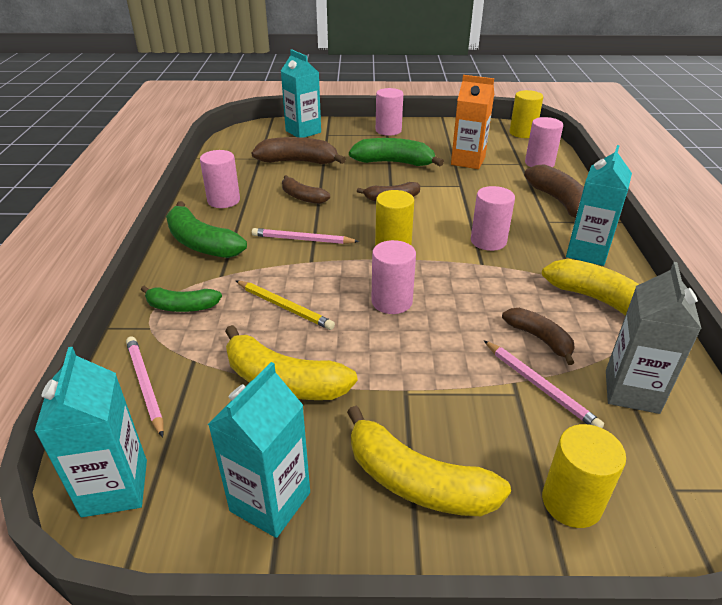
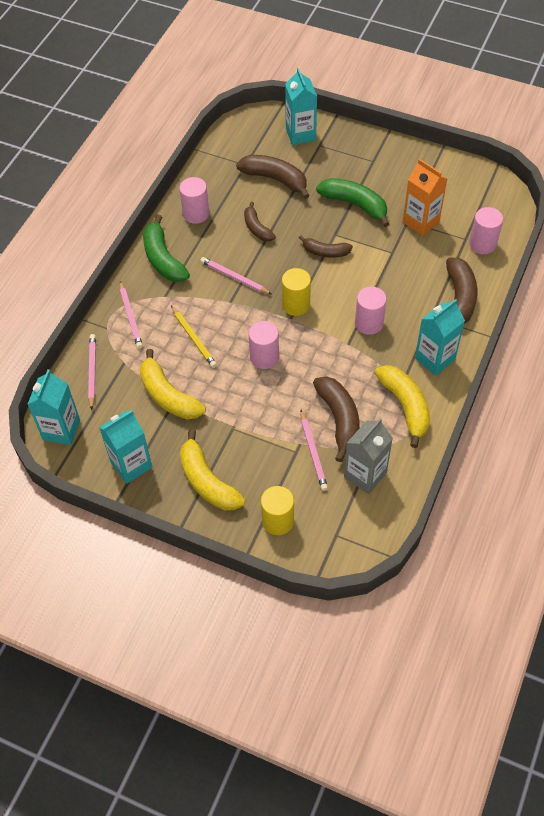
camera: 25 degrees right, 20 degrees up
green banana [141,286,222,312] -> pink pencil [120,281,143,349]
pink cylinder [376,88,403,136] -> none
brown banana [502,308,575,365] -> brown banana [313,376,360,462], size x1.60
yellow cylinder [510,90,543,138] -> none

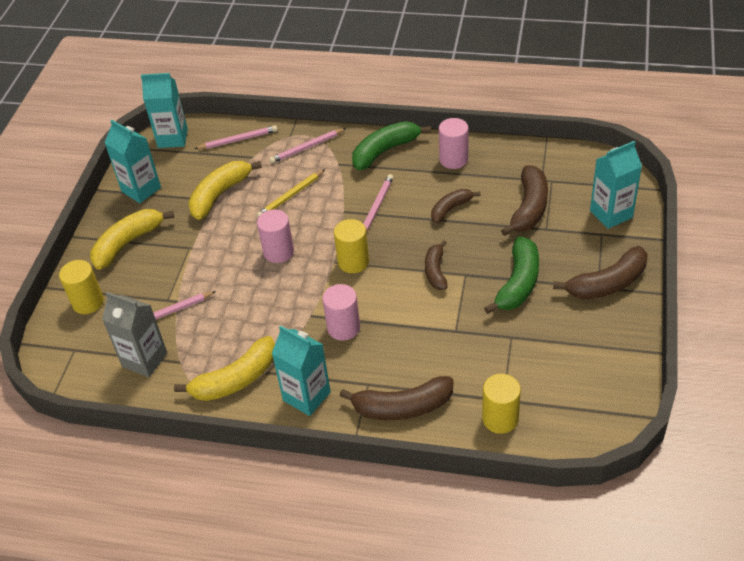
camera: 80 degrees right, 10 degrees down
brown banana [313,376,360,462] -> brown banana moved to [553,246,647,300]
orange carton [403,159,447,236] -> none
pink cylinder [469,207,503,254] -> yellow cylinder [482,374,521,434]

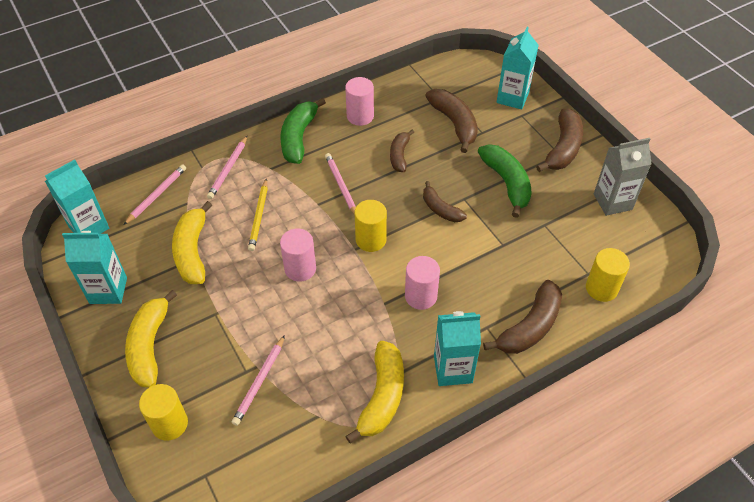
camera: 45 degrees left, 5 degrees up
grey carton [102,292,167,377] -> grey carton moved to [594,138,652,216]

